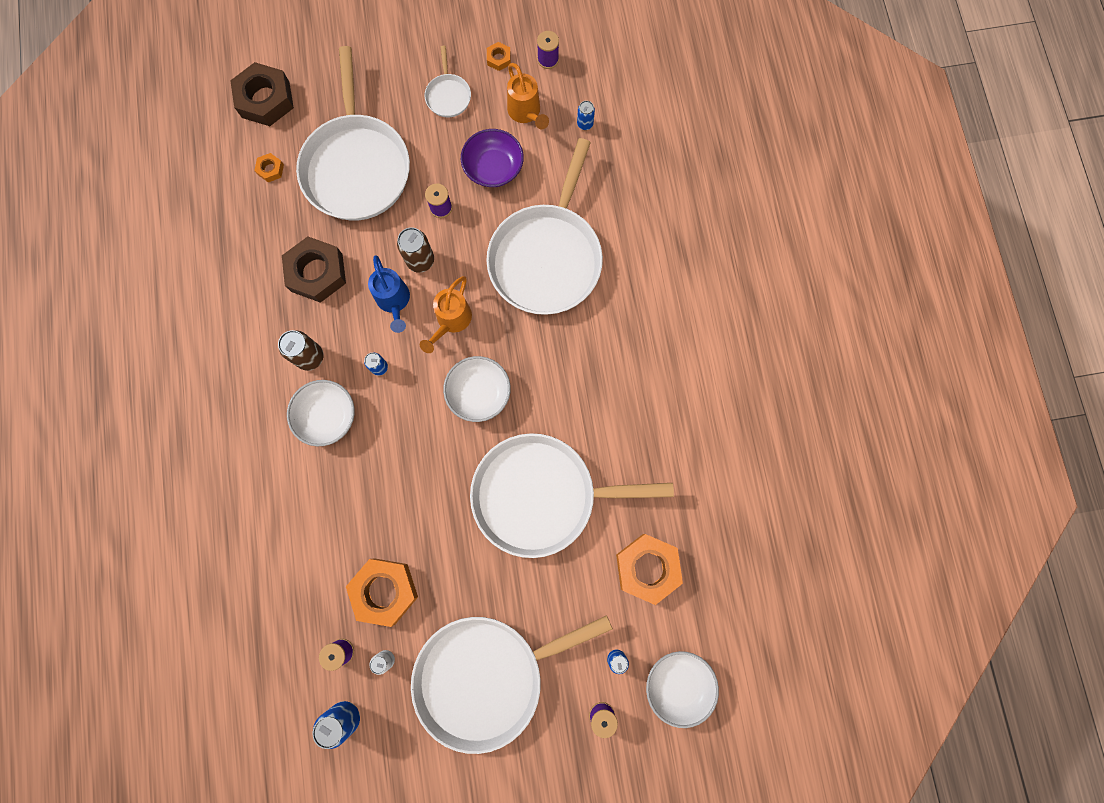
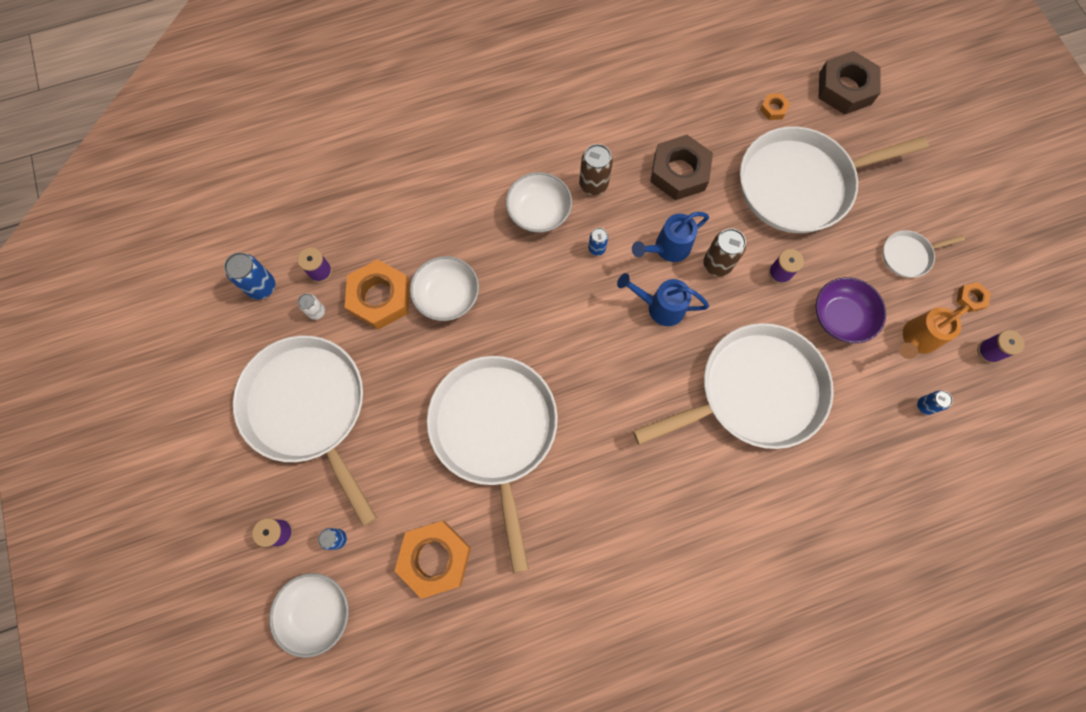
camera: 80 degrees right, 5 degrees down
orange watering can [420,276,472,353] -> blue watering can [617,273,709,326]
white bowl [443,356,511,422] -> white bowl moved to [410,256,479,321]
white pan [486,138,603,315] -> white pan turned 150 degrees clockwise [633,323,834,449]

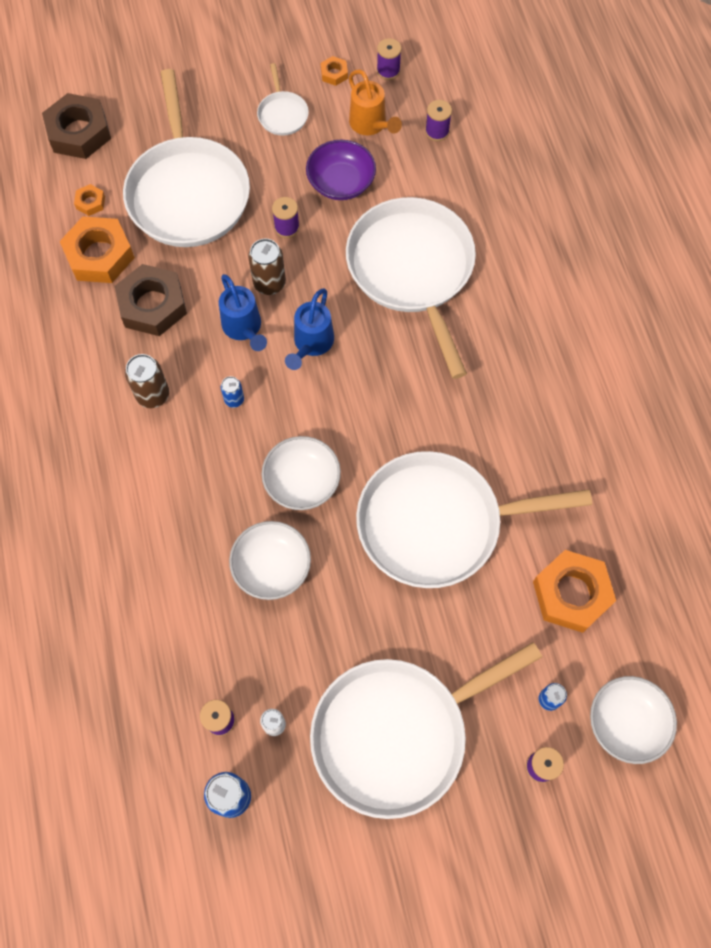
camera: 85 degrees left, 5 degrees down
orange nut [345,259,410,330] -> orange nut moved to [59,217,135,283]
white bowl [506,172,572,233] -> white bowl moved to [262,436,341,510]
blue can [917,391,953,415] -> purple spool [425,100,452,141]

